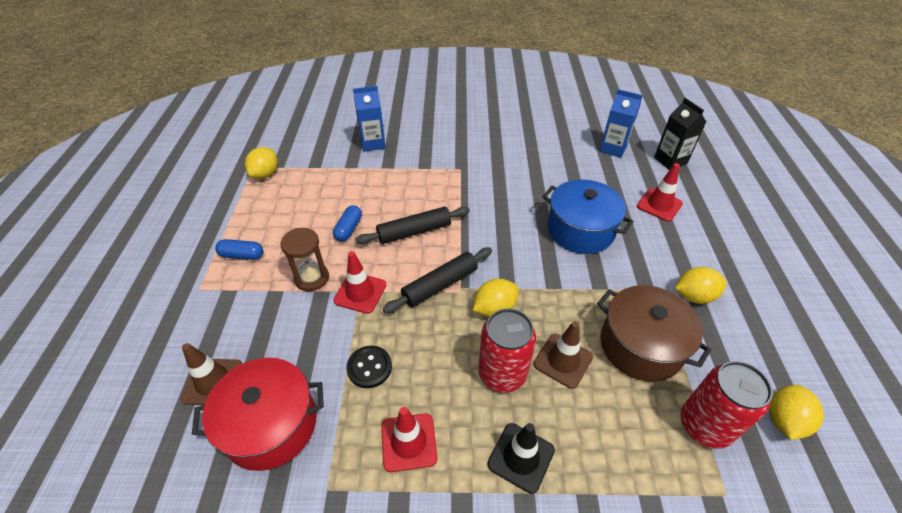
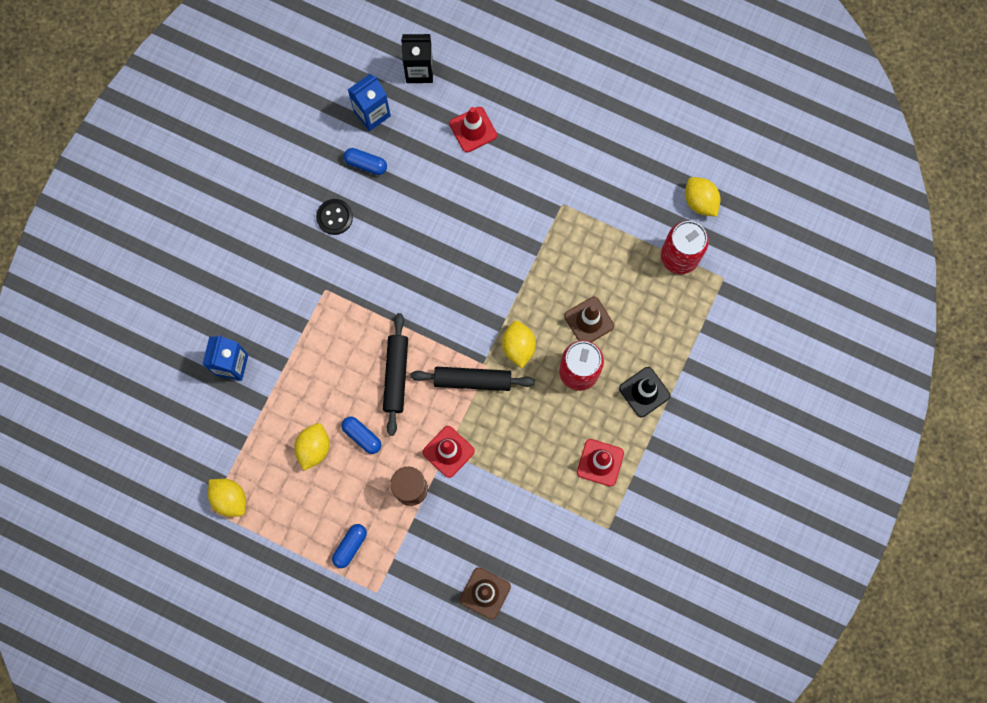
camera: 65 degrees left, 30 degrees up
red pot [192,358,324,471] -> none
black button [346,346,392,388] -> black button moved to [316,199,353,235]
black rolling pin [383,248,492,313] -> black rolling pin turned 75 degrees counterclockwise [411,367,535,391]
blue pot [542,179,634,254] -> none
brown pot [597,285,711,382] -> none
yellow lemon [675,267,727,304] -> yellow lemon moved to [294,423,330,471]
none -> blue capsule [344,148,387,175]

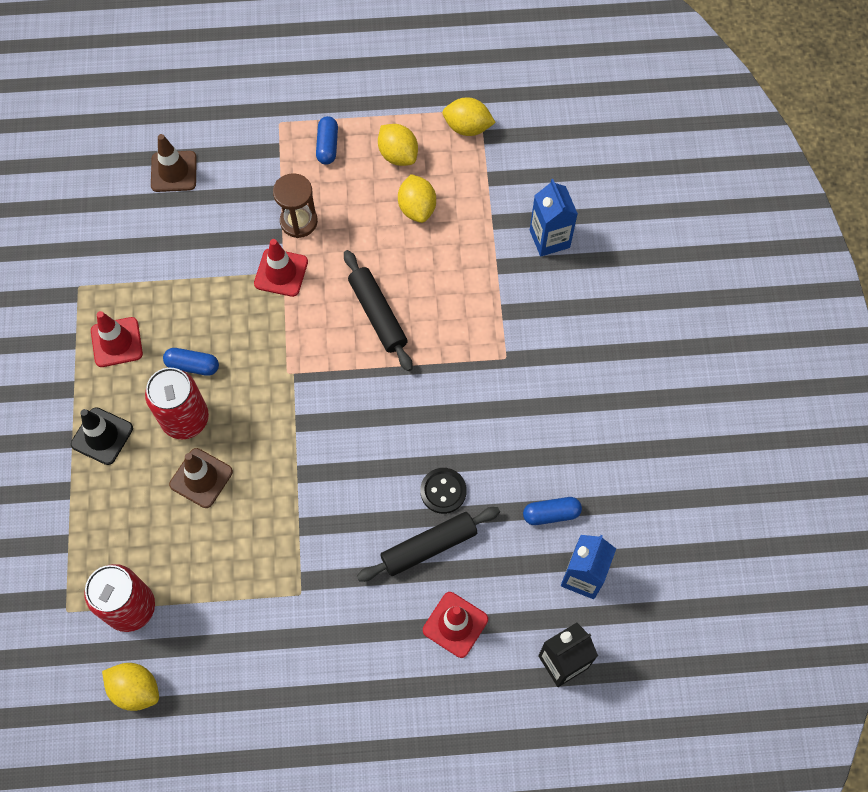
camera: 150 degrees right, 10 degrees down
black button [316,199,353,235] -> black button moved to [420,468,467,514]
blue capsule [342,417,381,454] -> blue capsule moved to [163,348,219,376]
black rolling pin [411,367,535,391] -> black rolling pin moved to [357,507,500,582]
yellow lemon [502,321,536,368] -> yellow lemon moved to [378,124,418,166]

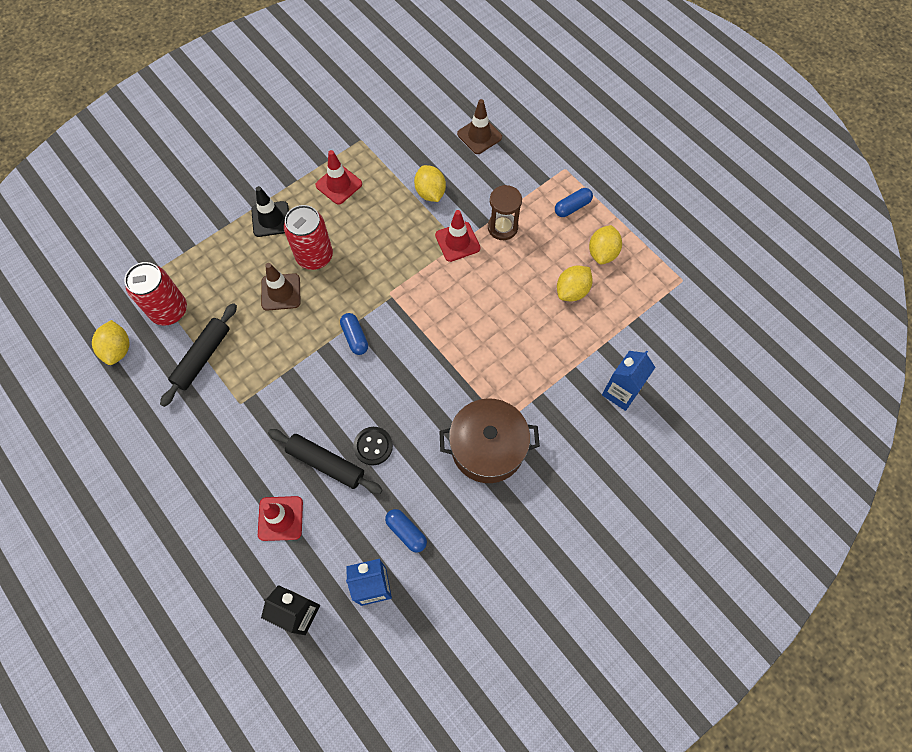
camera: 55 degrees right, 0 degrees up
blue capsule [163,348,219,376] -> blue capsule moved to [340,313,368,355]
black rolling pin [344,250,413,371] -> black rolling pin moved to [160,303,237,407]
yellow lemon [442,97,496,136] -> yellow lemon moved to [414,165,446,202]
none -> brown pot [439,398,540,483]

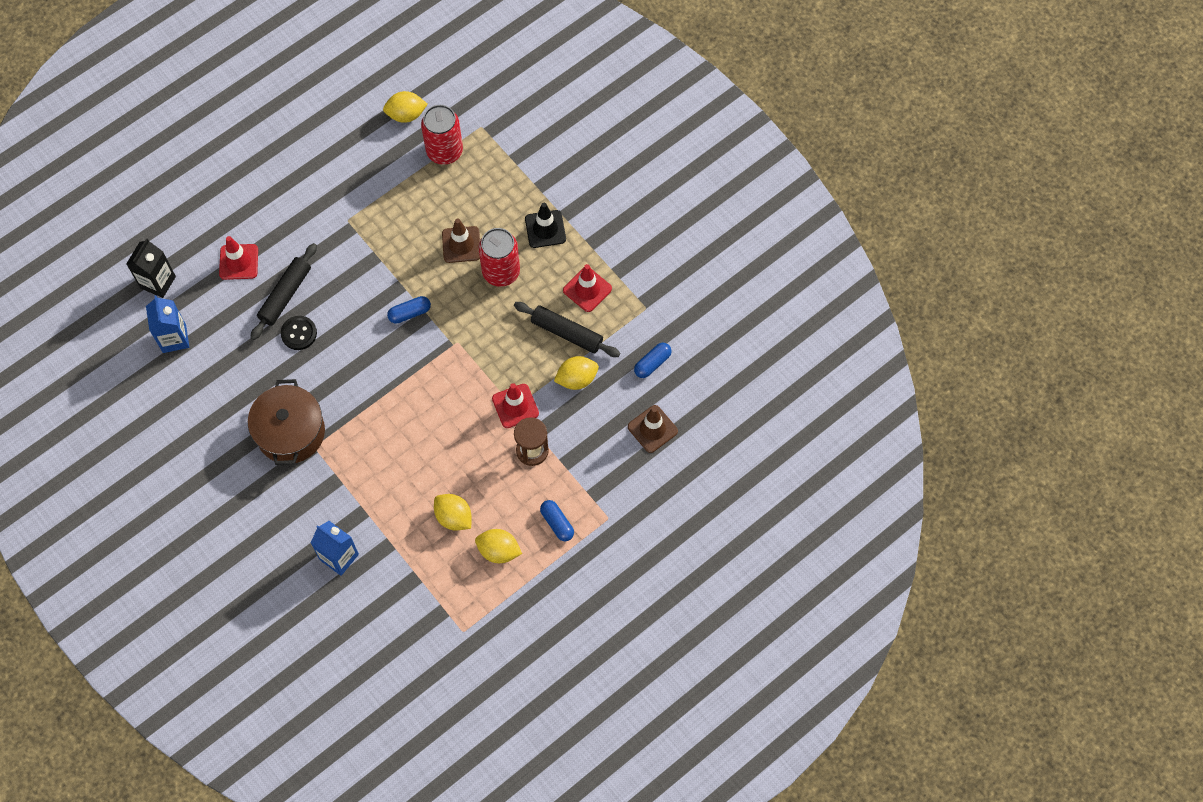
camera: 90 degrees right, 0 degrees up
black rolling pin [160,303,237,407] -> black rolling pin moved to [514,302,620,357]
blue capsule [385,509,427,552] -> blue capsule moved to [634,343,672,378]

